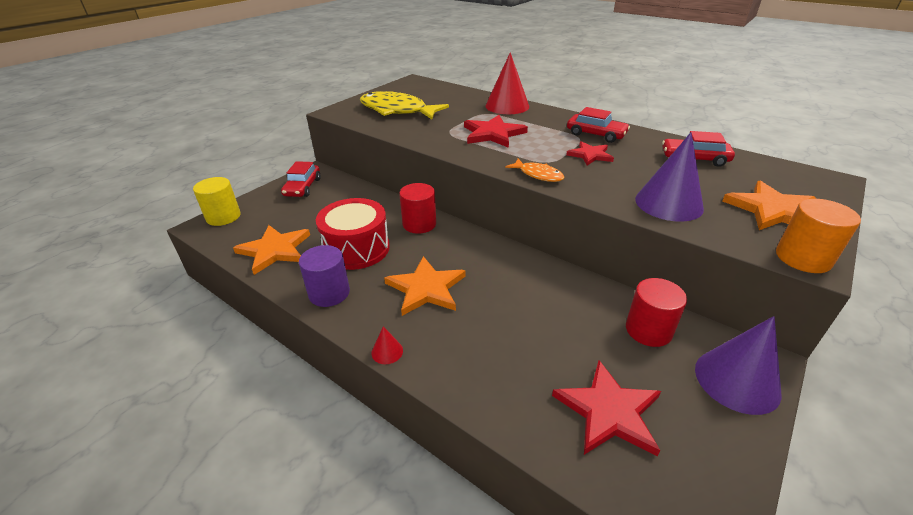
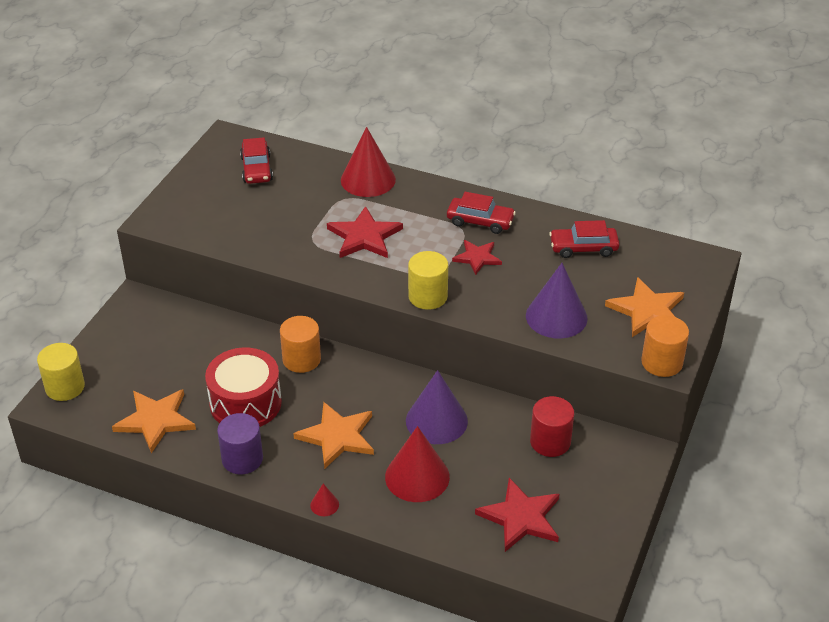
camera: 15 degrees left, 5 degrees up
red car [281,161,320,197] -> red car moved to [240,137,273,184]
yellow fish [360,91,449,119] -> none
red cylinder [399,183,436,234] -> orange cylinder [280,316,321,373]
orange fish [505,159,564,182] -> yellow cylinder [408,251,448,310]
purple cone [695,316,782,415] -> purple cone moved to [406,370,468,444]
none -> red cone [385,426,450,502]

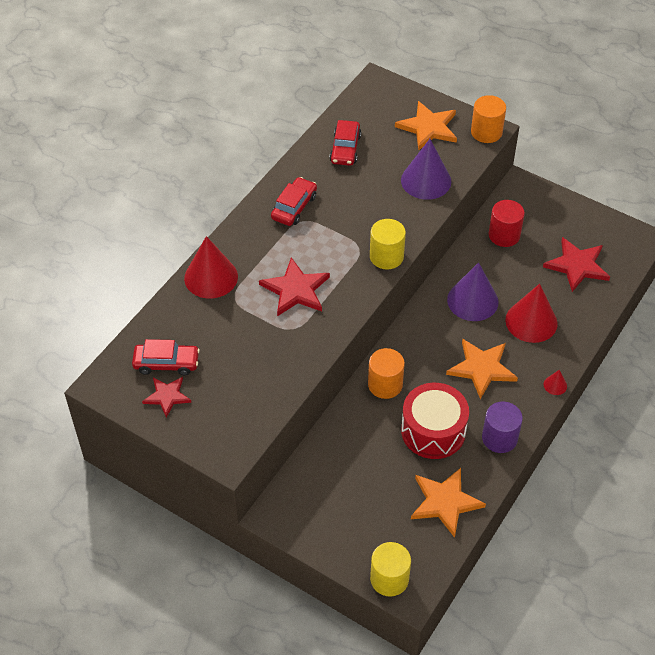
camera: 80 degrees left, 10 degrees up
red star [452,240,502,275] -> red star moved to [142,377,191,418]

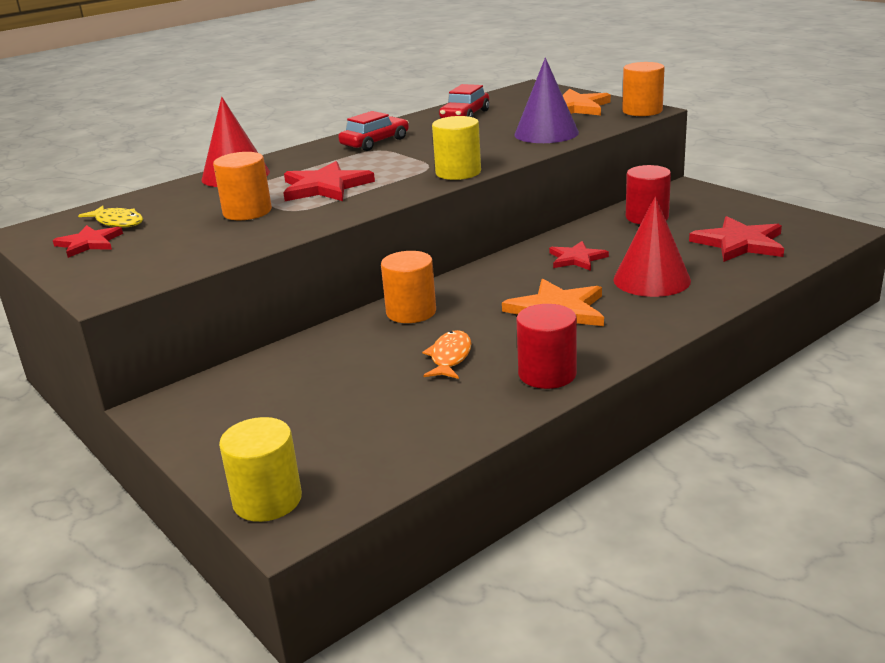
camera: 20 degrees right, 25 degrees down
red car [132,339,200,376] -> yellow fish [78,205,143,228]
red drum [401,383,469,459] -> orange fish [422,330,472,379]
orange star [411,468,486,538] -> none
purple cone [447,262,499,321] -> red star [549,241,609,271]
purple cylinder [482,402,523,453] -> red cylinder [517,304,577,389]
red cone [544,370,567,395] -> none
none -> orange cylinder [213,152,272,220]

